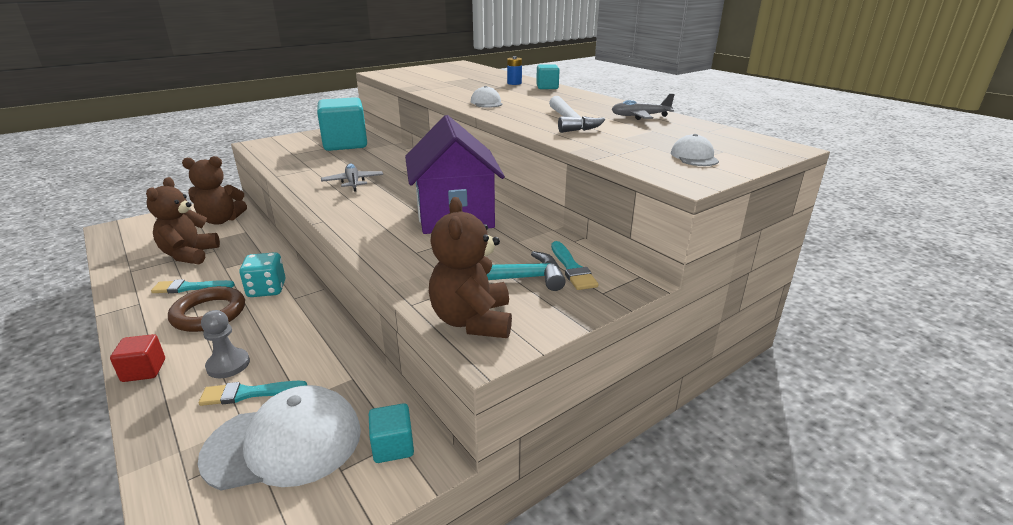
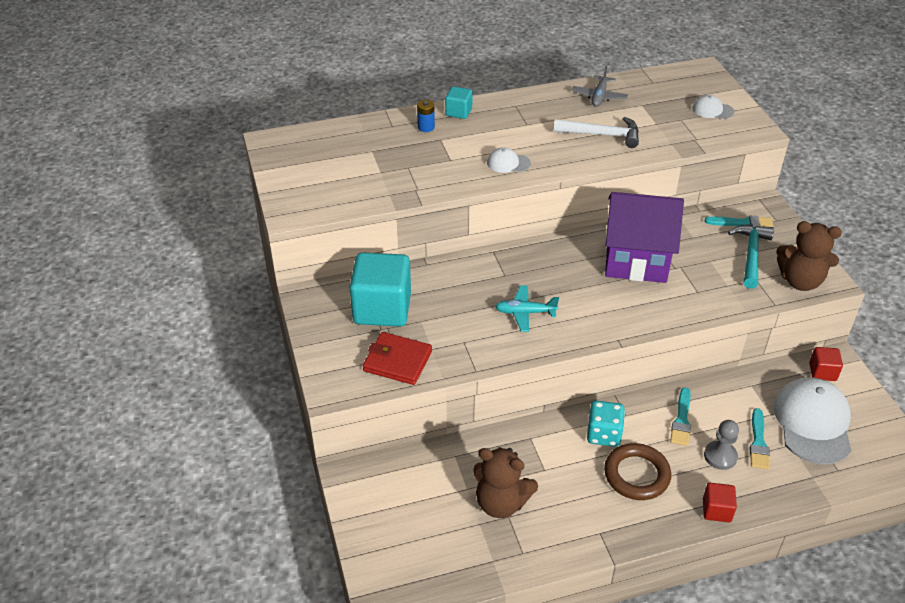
camera: 70 degrees left, 15 degrees up
turquoise brush [151,279,235,293] -> turquoise brush moved to [670,387,691,446]
brown teddy bear [182,156,247,225] -> none
grey plane [321,164,383,192] -> turquoise plane [495,285,559,332]
turquoise cube [369,403,414,463] -> red cube [809,347,843,381]
none -> red wallet [363,332,432,385]

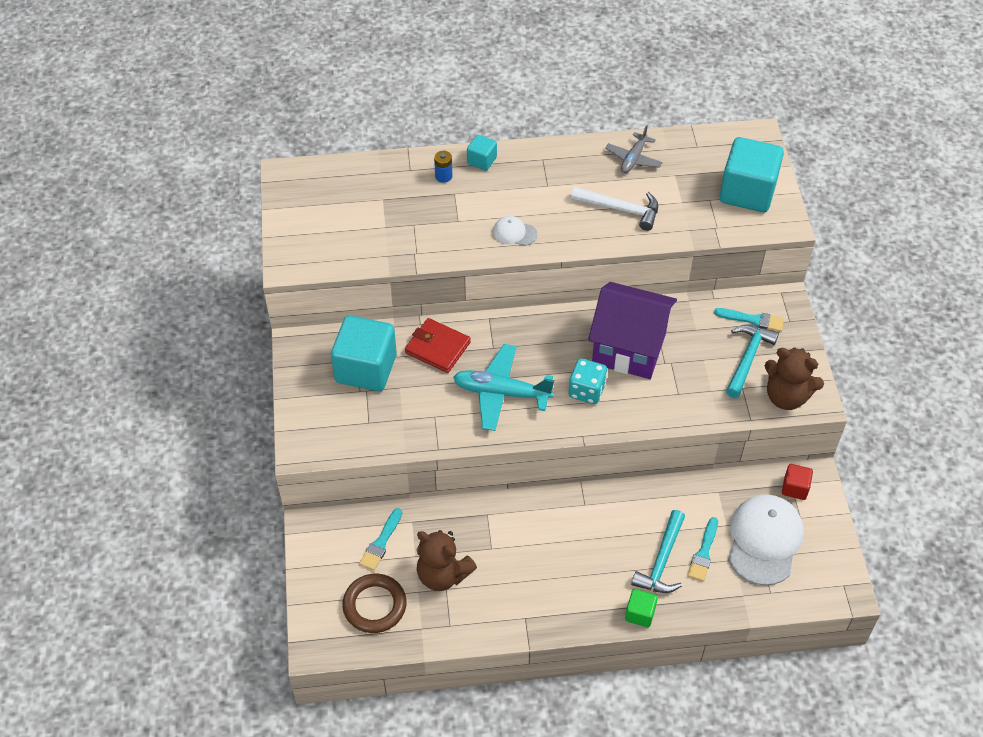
camera: 10 degrees right, 10 degrees up
red wallet [363,332,432,385] -> red wallet moved to [405,318,471,373]
turquoise plane [495,285,559,332] -> turquoise plane [453,344,554,431], size x1.66
turquoise dice [587,401,625,447] -> turquoise dice moved to [569,358,607,404]
brown ring [604,443,671,500] -> brown ring moved to [342,574,407,633]
turquoise brush [670,387,691,446] -> turquoise brush moved to [359,508,402,571]
white cap [692,95,734,119] -> turquoise cube [720,137,784,212]
red cube [703,483,737,522] -> green cube [625,589,658,627]
grey pawn [704,420,739,470] -> turquoise hammer [631,510,685,593]

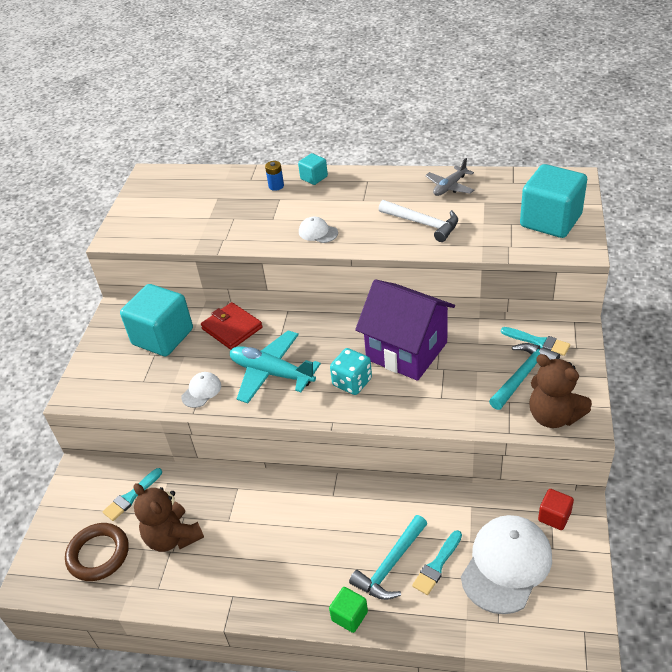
camera: 20 degrees right, 10 degrees down
none -> white cap [181,372,221,408]

